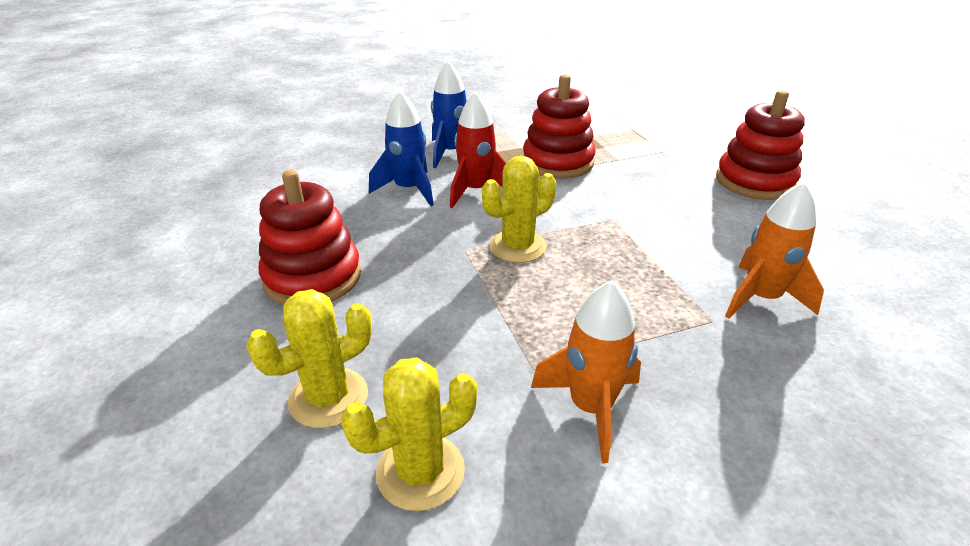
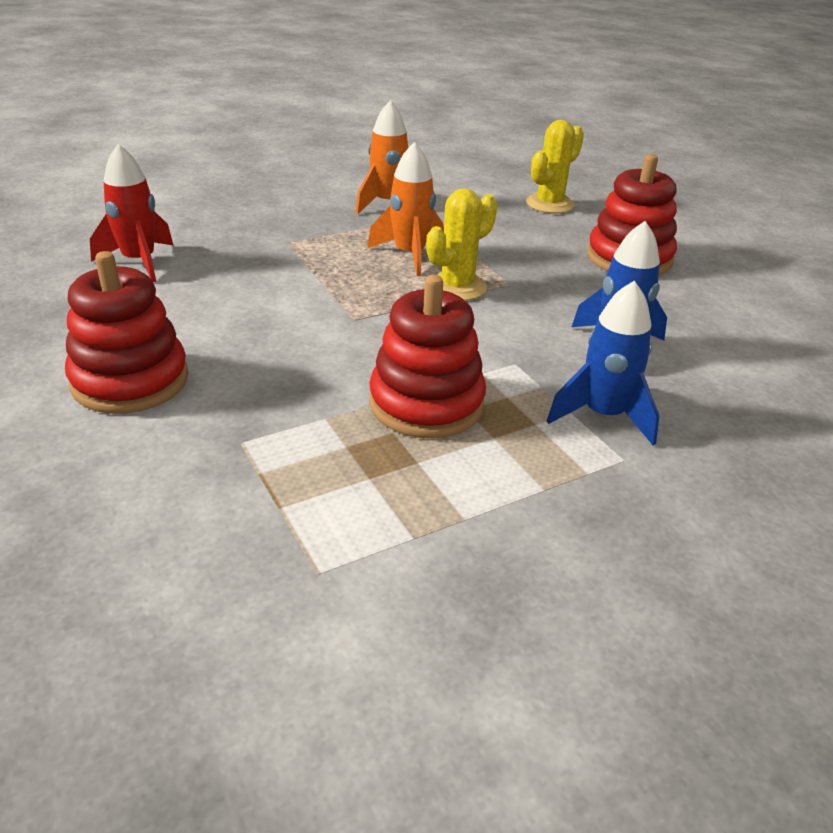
camera: 170 degrees right, 0 degrees up
yellow cactus [341,357,477,511] -> none
red rocket [450,92,506,208] -> red rocket moved to [90,144,174,282]
orange rocket [725,182,824,318] -> orange rocket moved to [368,142,444,276]

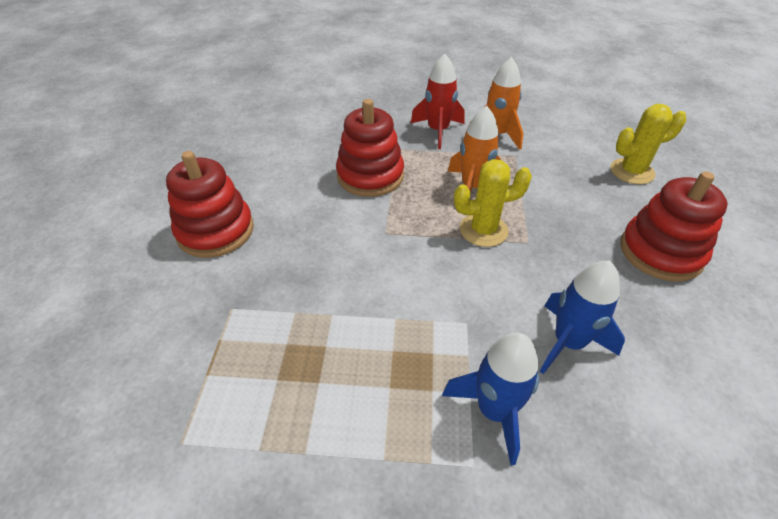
camera: 35 degrees right, 10 degrees up
red rocket [90,144,174,282] -> red rocket moved to [411,54,465,149]
red stacking toy [369,275,486,438] -> red stacking toy moved to [336,99,404,197]

